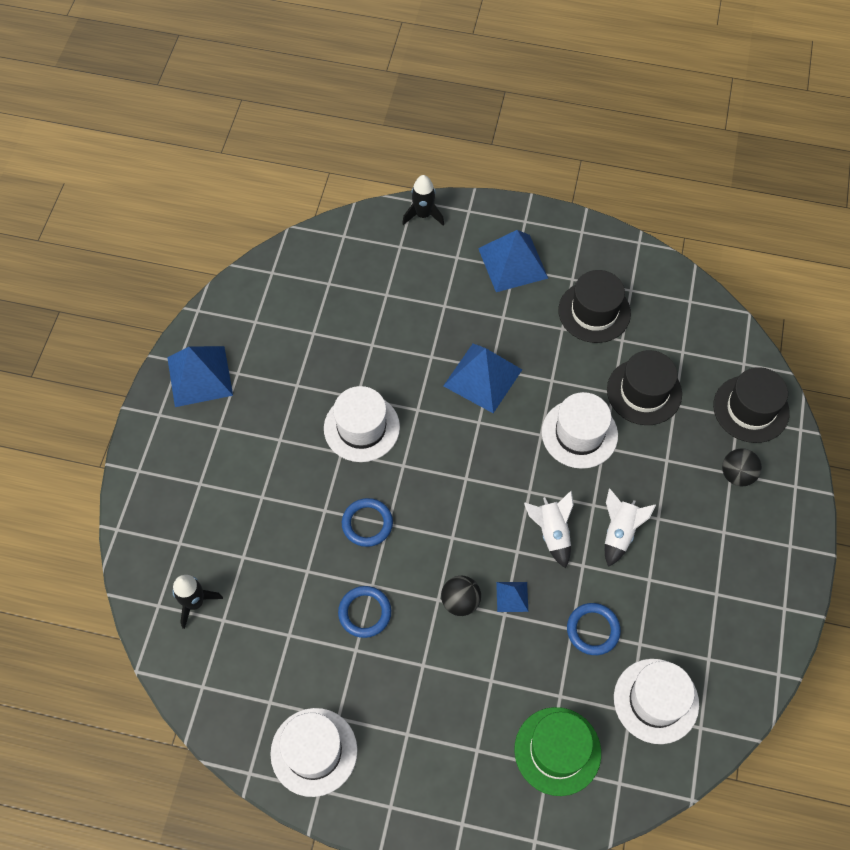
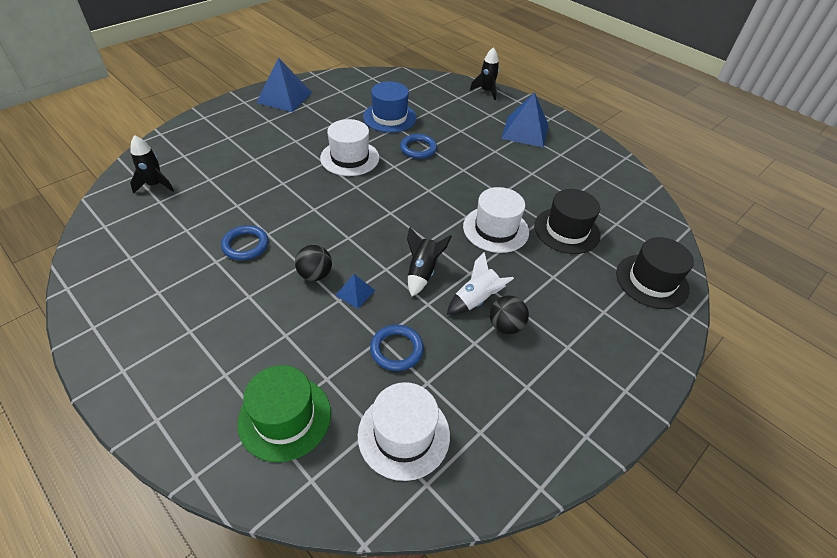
camera: 30 degrees right, 15 degrees down
white hat [270,708,358,797] -> none
blue ring [342,498,393,547] -> blue ring moved to [400,134,437,159]
blue pyramid [443,343,522,413] -> none
white rocket [524,491,574,568] -> black rocket [407,227,452,296]
black hat [558,270,631,343] -> none
black ball [722,448,762,486] -> black ball moved to [490,296,529,334]
none -> blue hat [363,82,417,133]

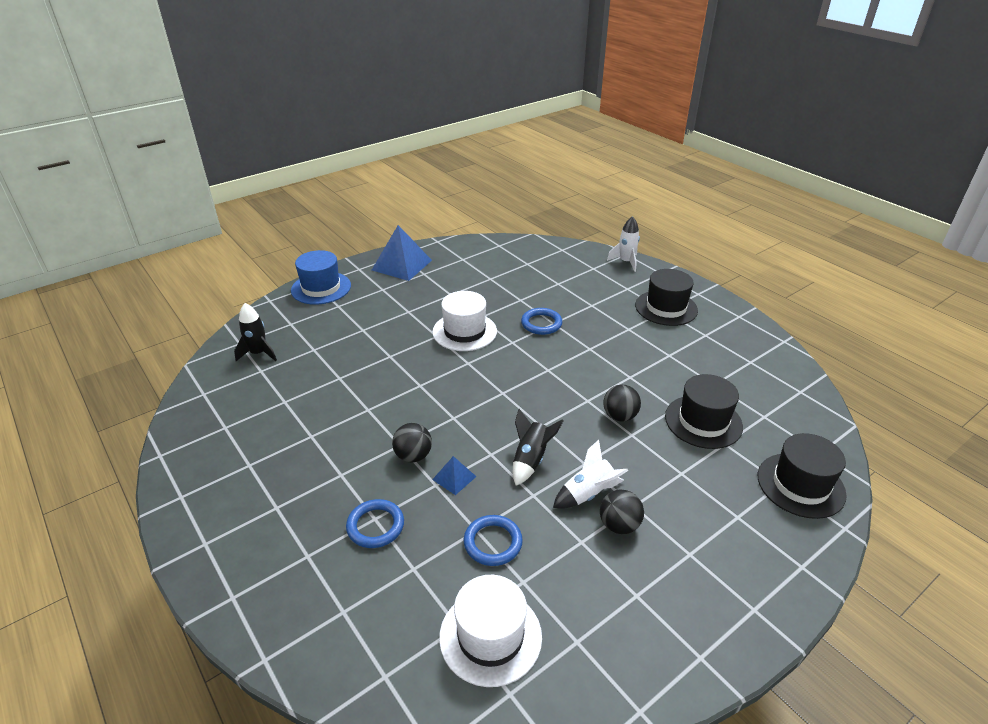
camera: 10 degrees right, 10 degrees down
blue ring [221,225,268,260] -> blue ring moved to [346,499,404,548]
green hat [237,365,331,462] -> none
blue hat [363,82,417,133] -> blue hat moved to [291,250,351,305]
white hat [463,187,529,253] -> black ball [603,385,641,421]
black rocket [470,47,499,100] -> white rocket [607,216,640,272]
blue pyramid [501,92,548,147] -> black hat [635,269,698,326]

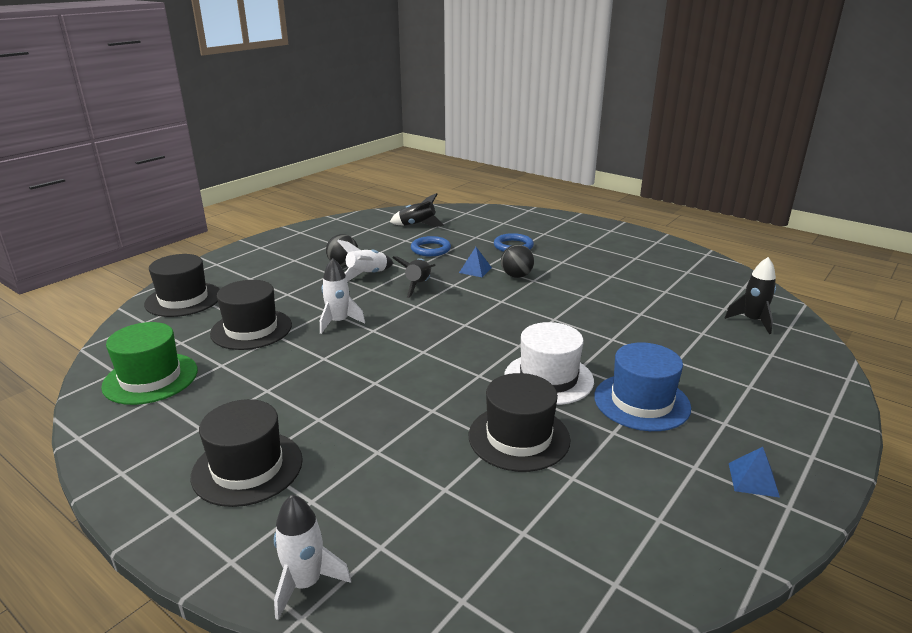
camera: 165 degrees right, 10 degrees down
blue hat [291,250,351,305] -> blue hat moved to [594,342,691,431]
blue pyramid [372,225,432,281] -> blue pyramid [729,447,780,498], size x0.49
white hat [439,575,542,687] -> black rocket [390,193,444,227]
blue ring [521,308,562,335] -> none
black ball [603,385,641,421] -> white rocket [320,258,365,334]
none -> green hat [101,322,198,405]
none -> black hat [469,373,571,472]

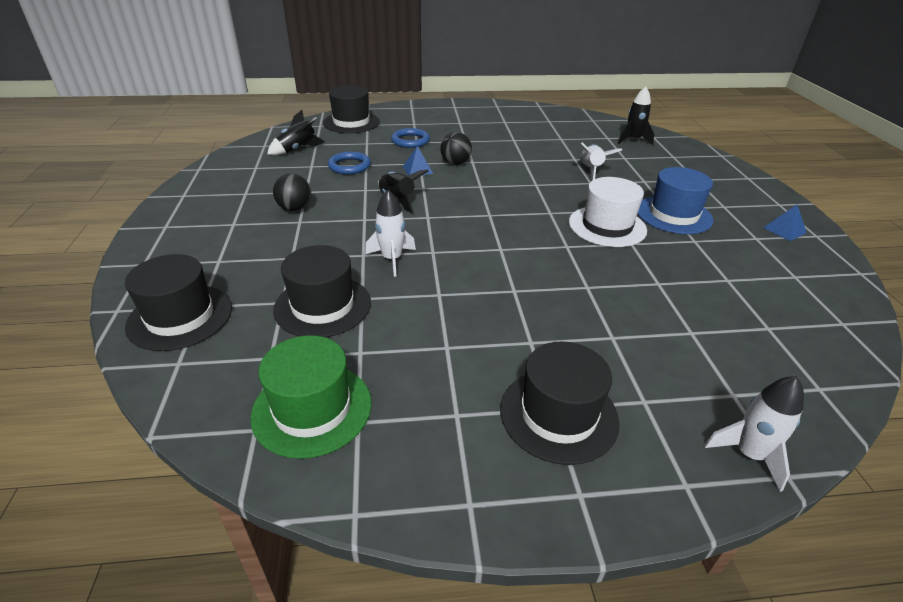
camera: 45 degrees left, 10 degrees up
white rocket [337,240,393,281] -> white rocket moved to [580,142,622,180]
black hat [469,373,571,472] -> black hat moved to [323,86,380,133]

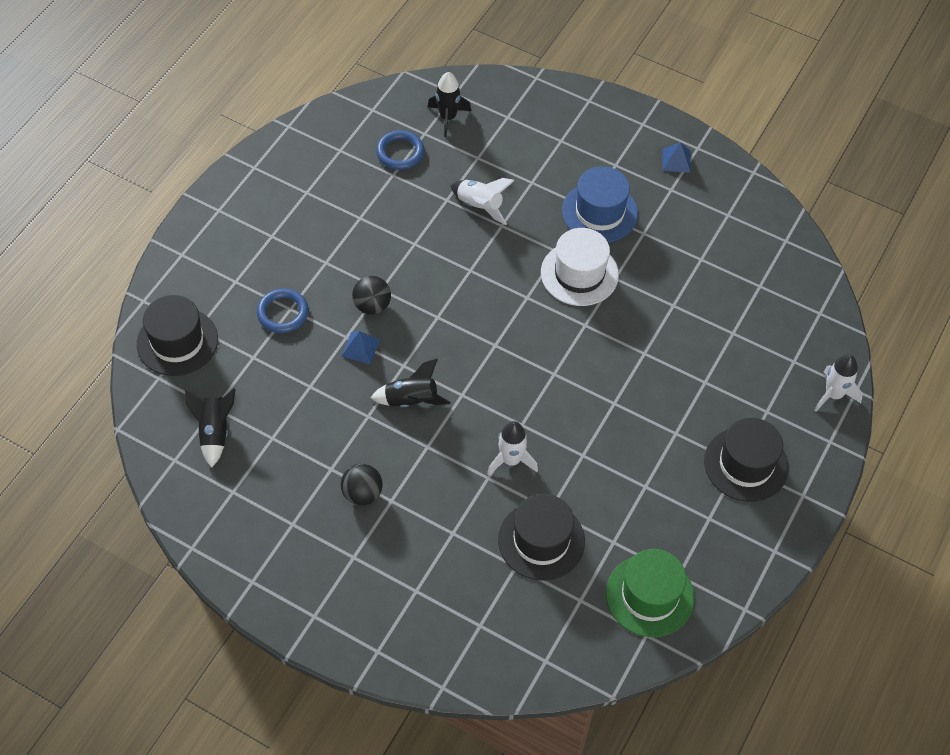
camera: 55 degrees left, 20 degrees up
black hat [125,254,232,351] -> none
blue ring [328,152,371,174] -> blue ring moved to [376,130,424,170]

